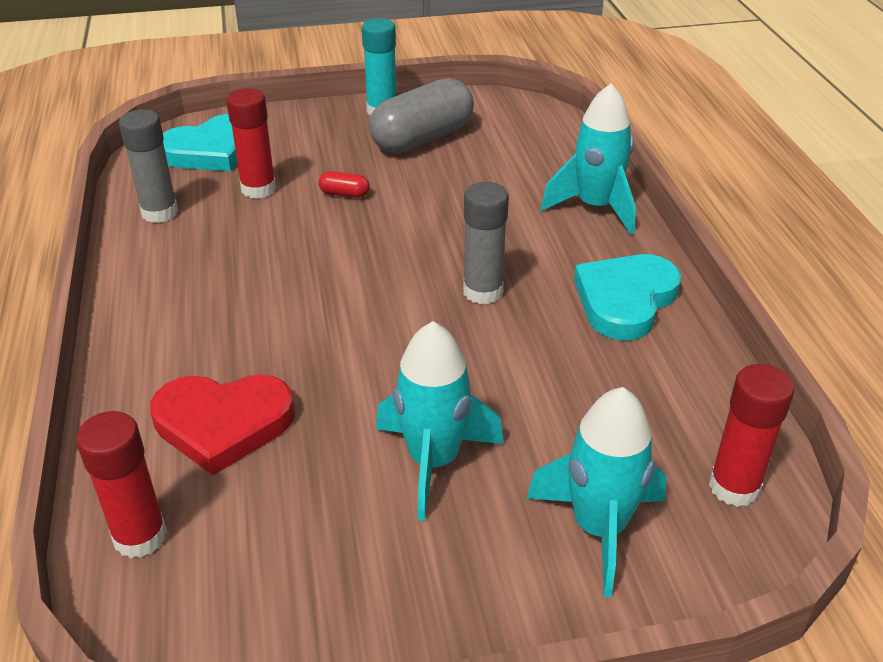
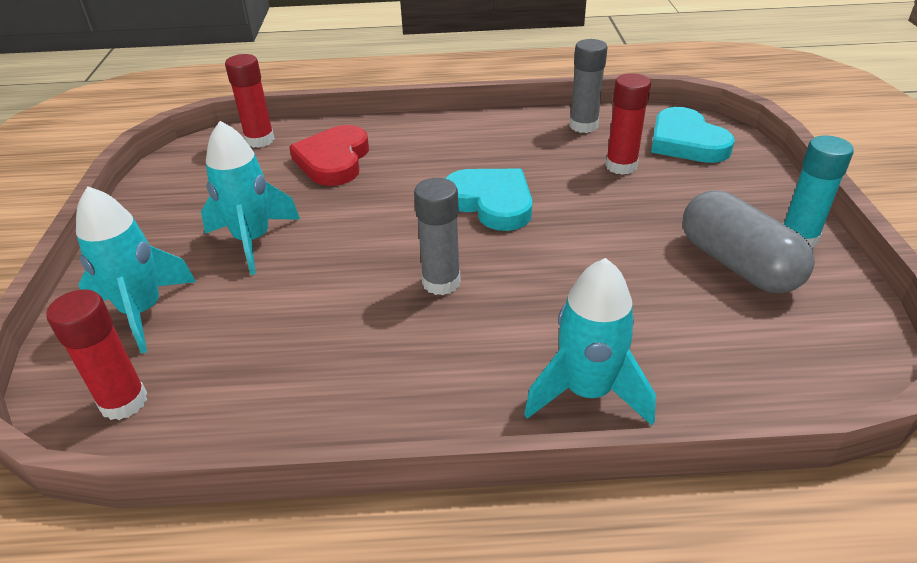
camera: 100 degrees right, 0 degrees up
red capsule [318,171,370,198] -> none
turquoise heart [574,254,681,340] -> turquoise heart moved to [445,169,532,231]

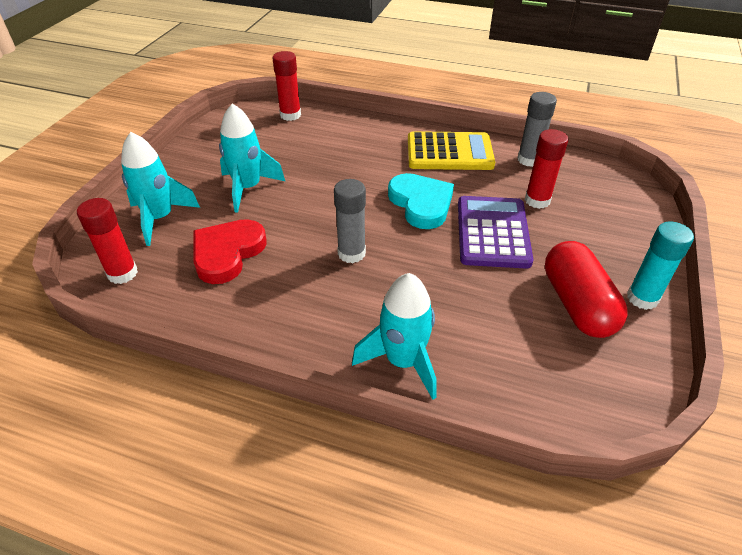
camera: 20 degrees right, 5 degrees up
red heart [289,125,369,186] -> red heart moved to [194,219,267,284]
turquoise heart [651,107,735,163] -> none
grey capsule [683,190,815,293] -> red capsule [545,241,627,338]
none -> yellow calculator [408,131,495,170]
none -> purple calculator [458,196,533,269]

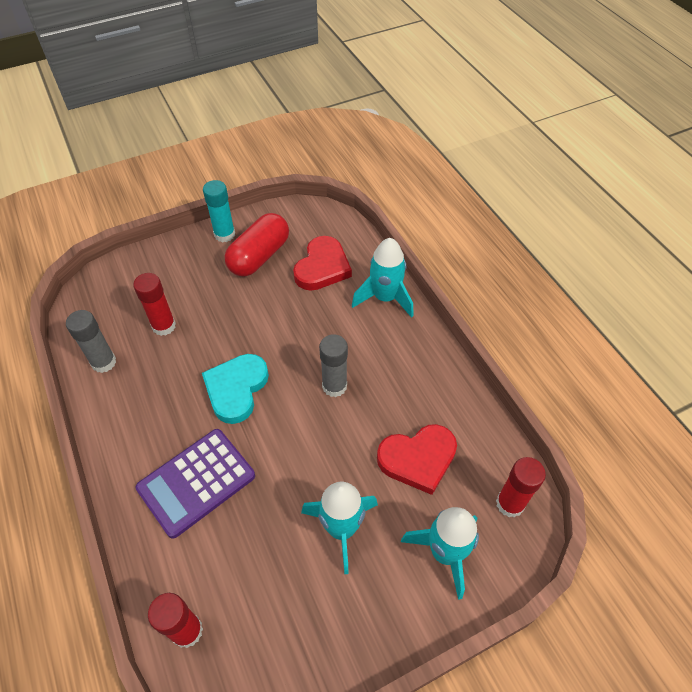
camera: 135 degrees left, 10 degrees up
yellow calculator [408,131,495,170] -> none
purple calculator [458,196,533,269] -> purple calculator moved to [136,429,255,539]
none -> red heart [293,236,352,291]

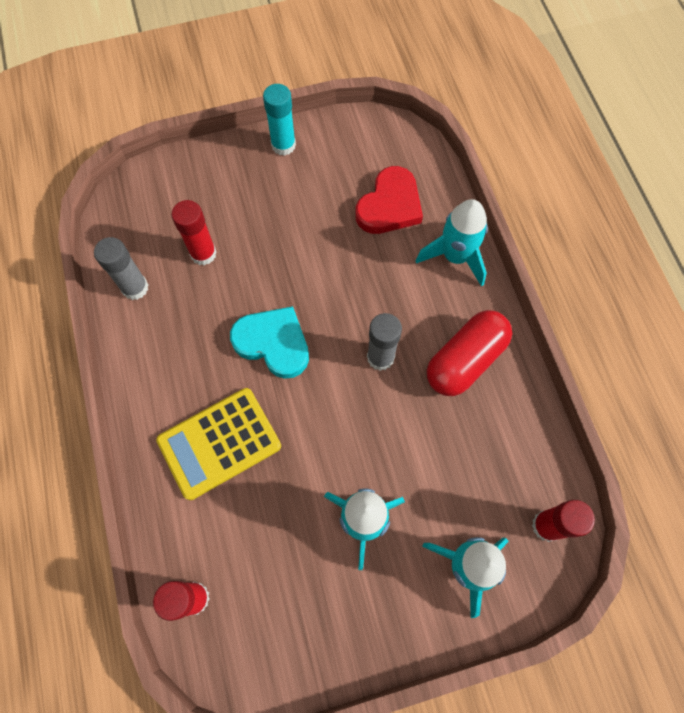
camera: 10 degrees right, 15 degrees up
purple calculator [136,429,255,539] -> yellow calculator [156,388,281,500]
turquoise heart [202,354,269,424] -> turquoise heart turned 90 degrees clockwise [230,306,309,379]
red capsule [225,213,289,277] -> red capsule moved to [427,310,512,396]
red heart [377,424,457,495] -> none

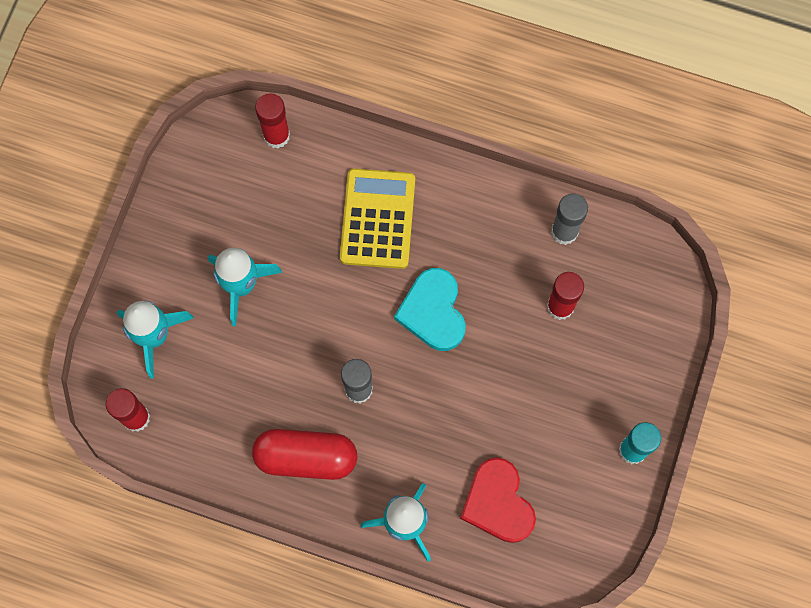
camera: 125 degrees right, 5 degrees up
turquoise heart [230,306,309,379] -> turquoise heart turned 105 degrees clockwise [394,268,465,351]
red capsule [427,310,512,396] -> red capsule turned 75 degrees counterclockwise [252,429,357,480]

